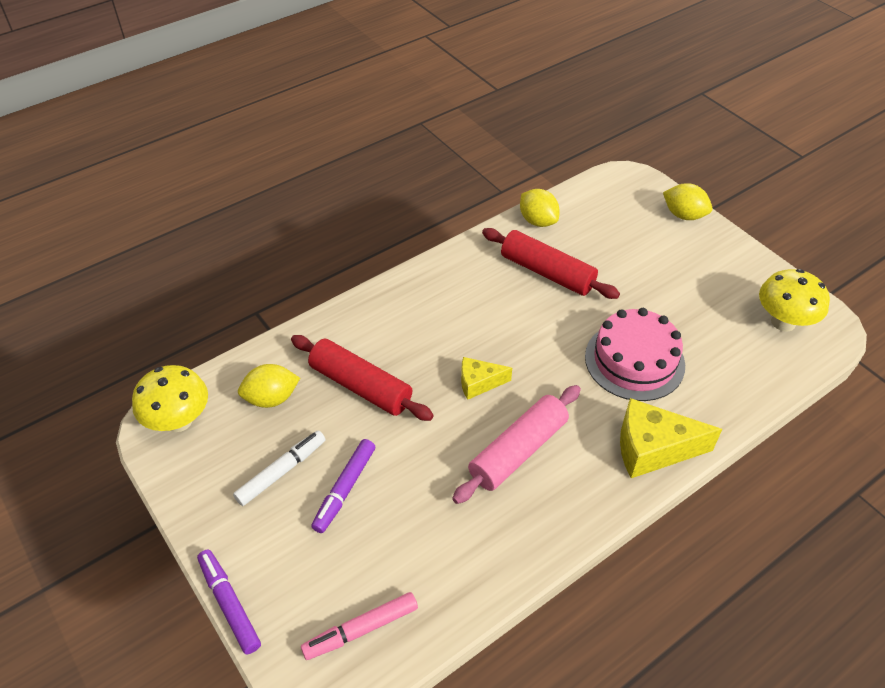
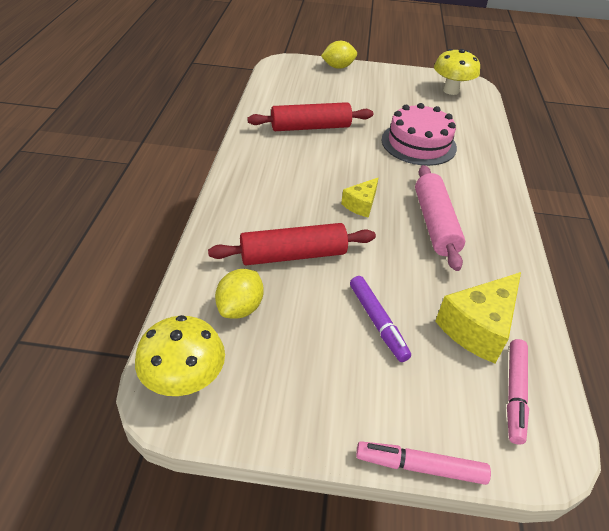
camera: 50 degrees left, 5 degrees down
purple marker [197,550,261,654] -> pink marker [356,441,491,485]
white marker [233,431,325,506] -> none
yellow lemon [520,189,560,227] -> none
yellow cheese [620,398,722,478] -> yellow cheese moved to [435,272,521,363]

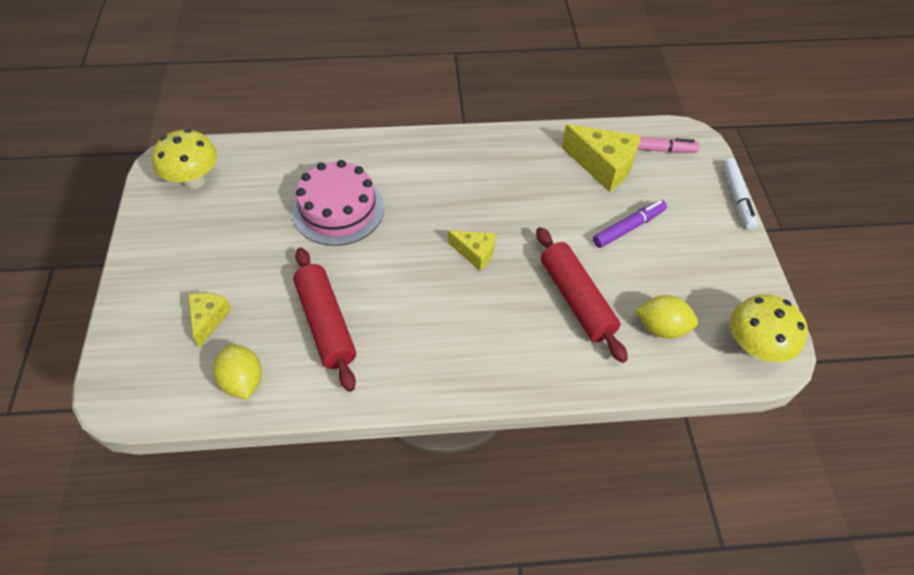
camera: 100 degrees left, 10 degrees up
yellow lemon [321,41,357,69] -> yellow lemon moved to [213,344,262,399]
pink marker [356,441,491,485] -> white marker [723,158,758,229]
pink rolling pin [415,165,465,271] -> none
none -> yellow cheese [188,293,231,348]

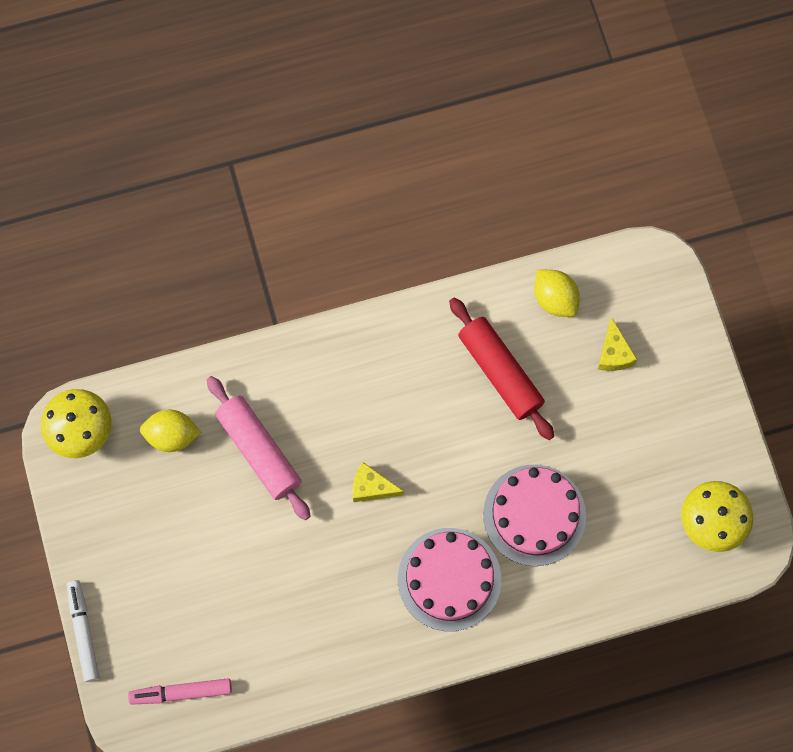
camera: 170 degrees right, 20 degrees up
red rolling pin [536,227,628,363] -> pink rolling pin [207,376,311,520]
yellow cheese [561,124,641,192] -> none
purple marker [593,200,667,248] -> none
none -> pink cake [398,528,501,631]

